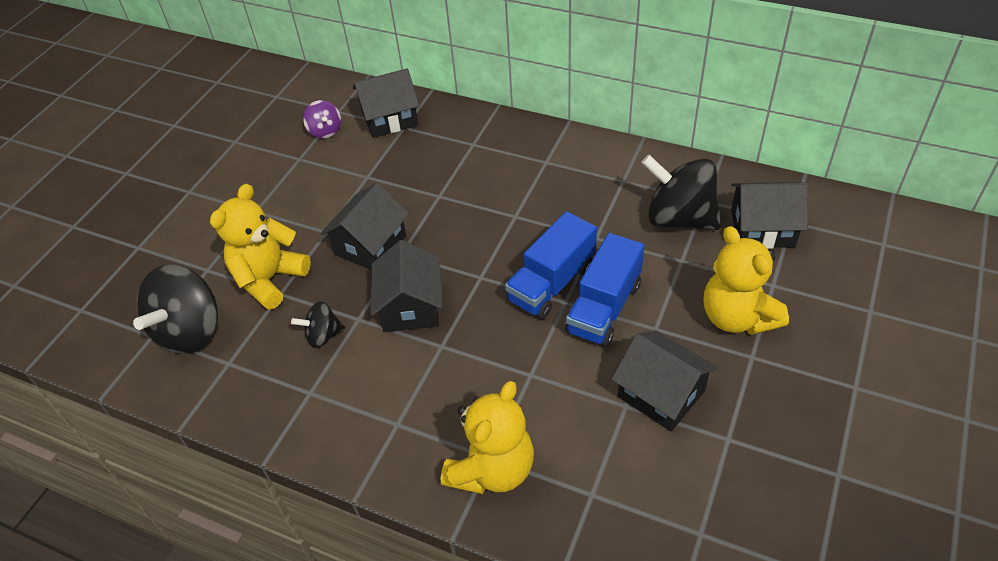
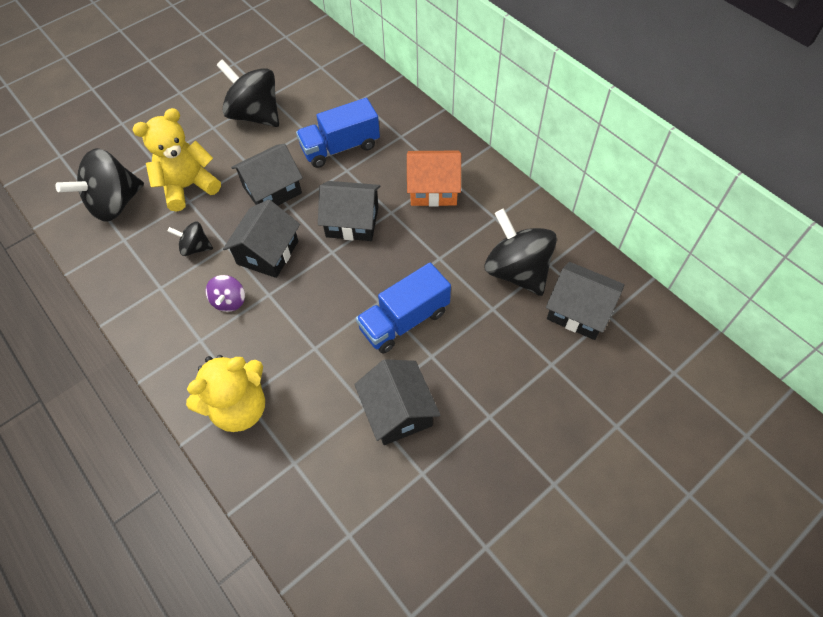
camera: 25 degrees right, 10 degrees up
purple spinning top [303,100,341,138] -> purple spinning top moved to [206,275,245,312]
black house [353,68,419,138] -> black house moved to [318,181,381,241]
blue truck [505,211,597,319] -> blue truck moved to [296,98,380,168]
yellow teddy bear [704,226,789,335] -> none
none -> black spinning top [217,59,279,127]
none -> orange house [407,150,461,207]

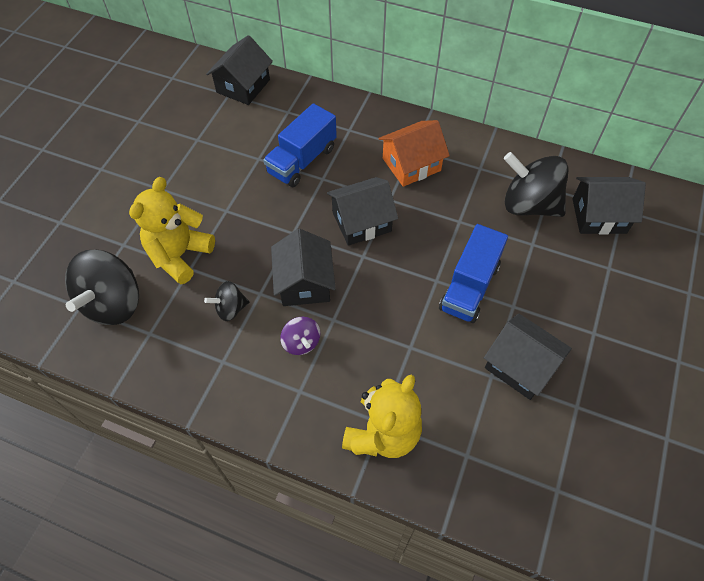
camera: 30 degrees left, 0 degrees up
black spinning top [217,59,279,127] -> none
black house [231,144,303,206] -> black house moved to [206,35,273,105]

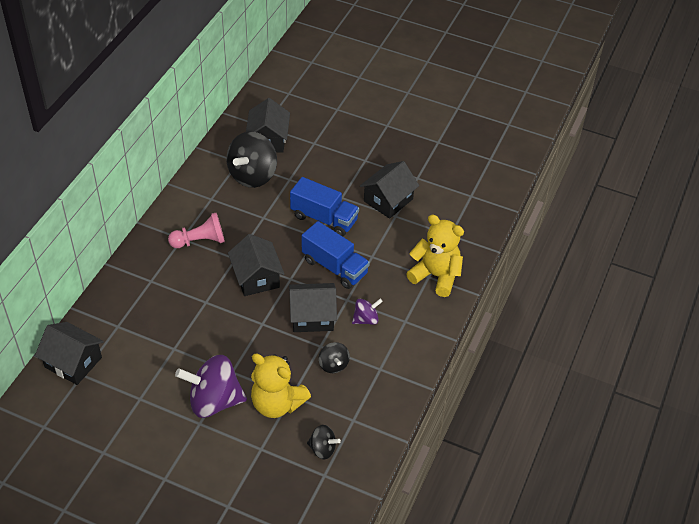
camera: 90 degrees left, 10 degrees down
black spinning top [65,250,139,325] -> black spinning top [307,425,341,459], size x0.51
blue truck [263,103,337,187] -> blue truck moved to [302,221,370,289]
orange house [378,120,450,187] -> pink pawn [168,213,225,248]
none -> purple spinning top [175,355,247,418]

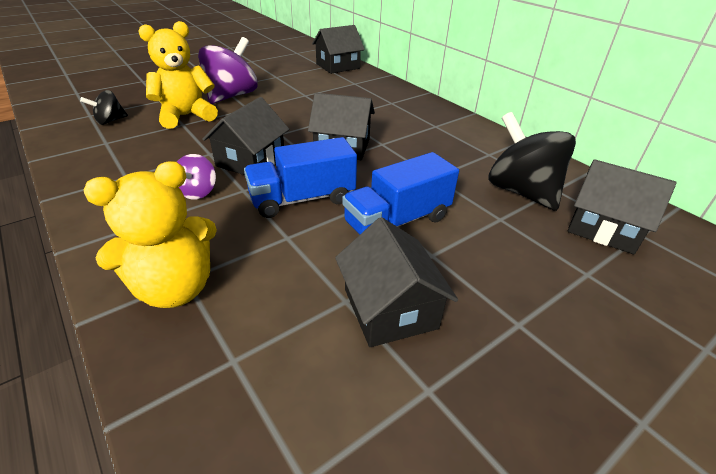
camera: 120 degrees right, 10 degrees down
pink pawn [168,213,225,248] -> none
black spinning top [318,342,350,373] -> none

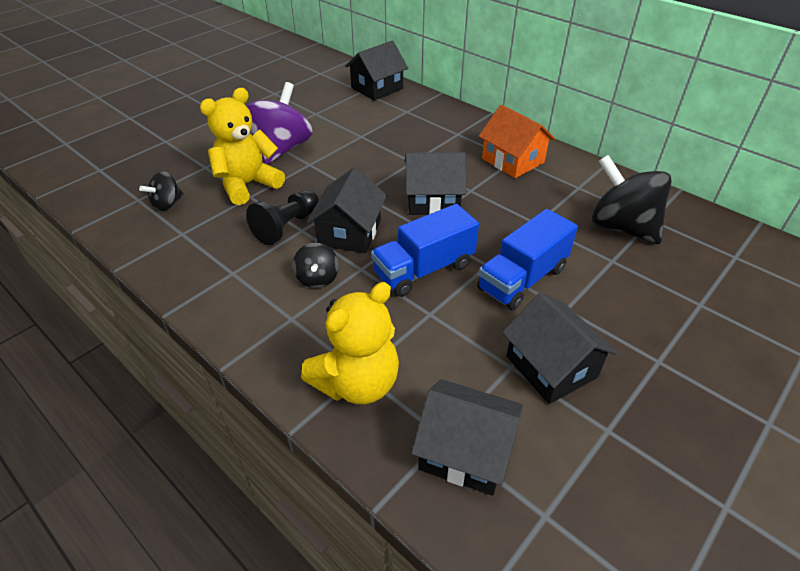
camera: 10 degrees left, 5 degrees up
purple spinning top [177,154,216,200] -> black spinning top [293,243,339,288]
black house [568,159,677,254] -> black house moved to [411,379,523,496]
none -> black pawn [246,190,319,245]
none -> orange house [479,105,555,178]

